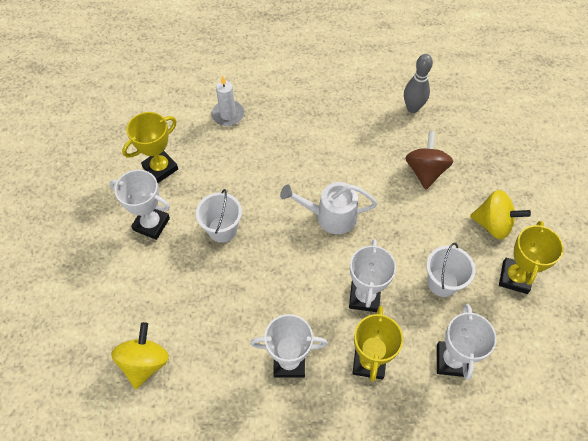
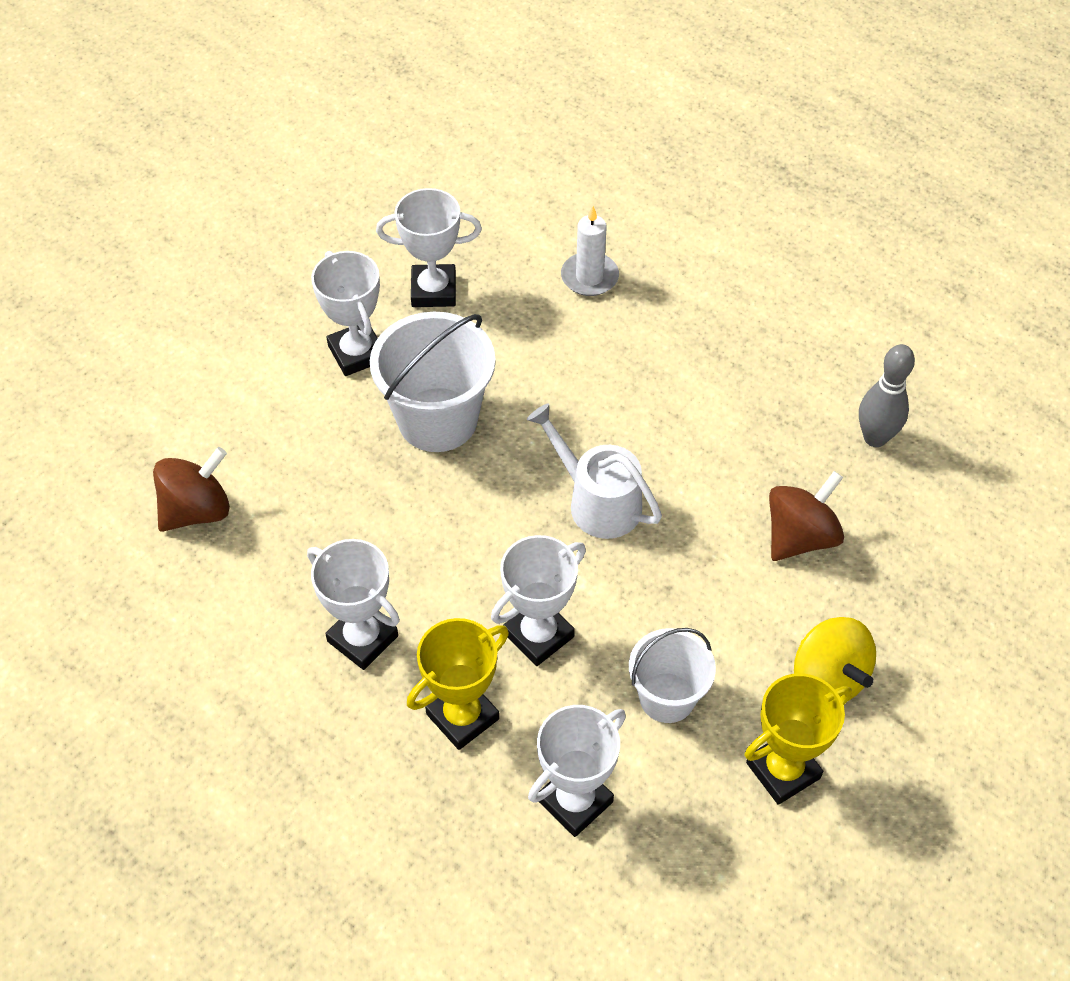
camera: 40 degrees right, 5 degrees down
yellow spinning top [111,322,169,389] -> brown spinning top [153,447,230,532]
yellow trophy [122,112,178,183] -> white trophy [376,188,482,307]
white bucket [196,189,242,243] -> white bucket [370,312,496,452], size x1.60

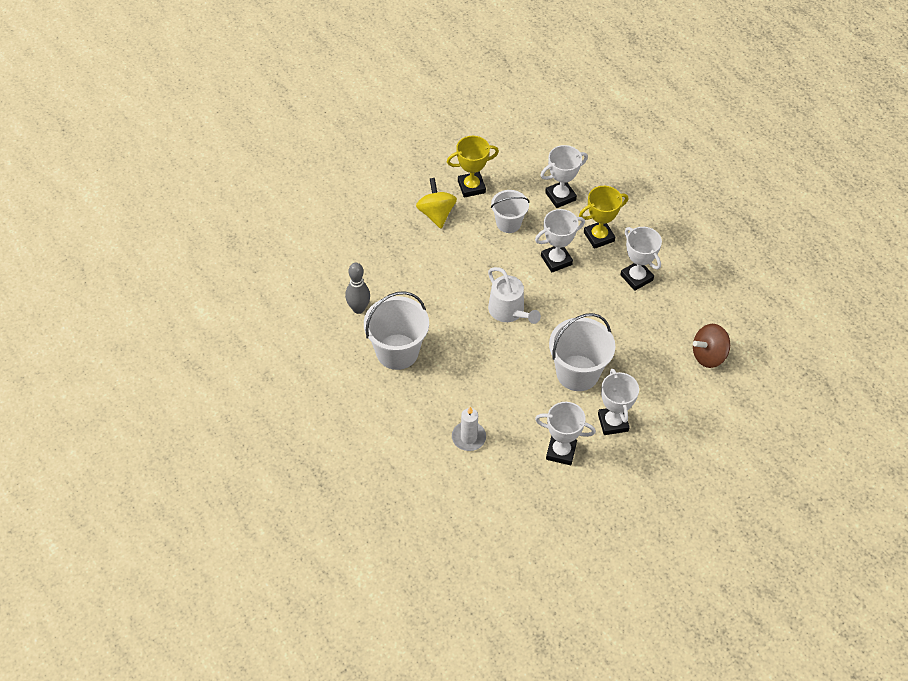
camera: 165 degrees left, 0 degrees up
brown spinning top [769,471,844,561] -> none
none -> white bucket [364,291,429,370]

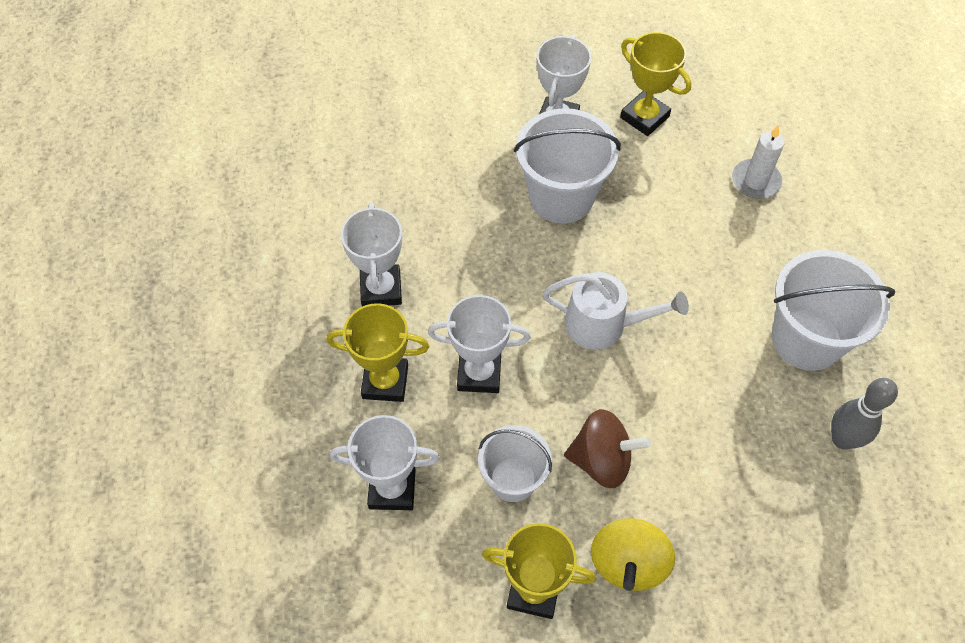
camera: 150 degrees left, 5 degrees up
white watering can [488,267,541,324] -> white watering can turned 105 degrees clockwise [542,272,689,350]
white trophy [535,402,596,465] -> yellow trophy [620,32,691,136]
brown spinning top [693,324,730,368] -> brown spinning top moved to [564,409,651,488]

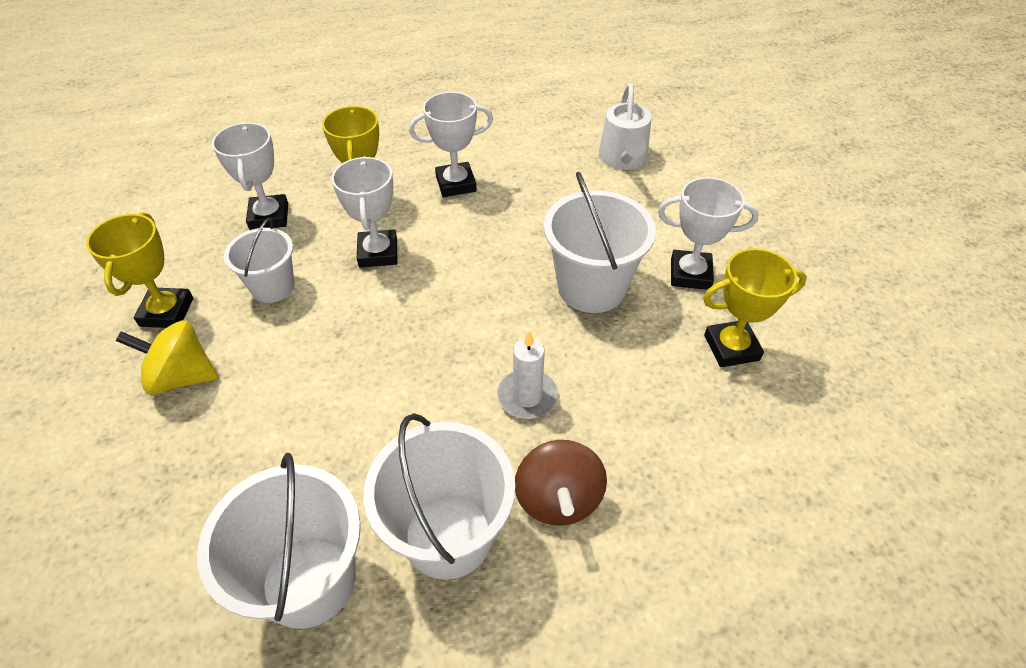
camera: 80 degrees right, 10 degrees down
white watering can [542,272,689,350] -> white watering can moved to [599,84,651,170]
brown spinning top [564,409,651,488] -> brown spinning top moved to [515,440,607,526]
yellow trophy [620,32,691,136] -> yellow trophy turned 45 degrees clockwise [703,248,807,367]
white candle [732,125,785,199] -> white candle moved to [497,331,558,419]
grey bowling pin [831,378,898,449] -> white bucket [197,453,361,629]

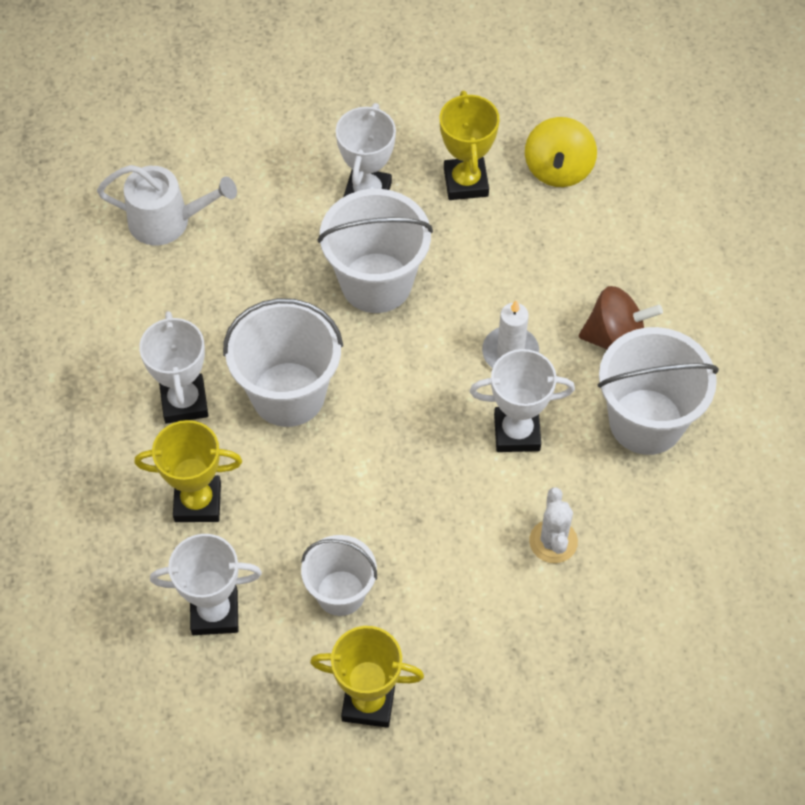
camera: 85 degrees left, 10 degrees up
yellow spinning top [116,321,218,395] -> yellow spinning top moved to [525,117,597,187]
white bucket [197,453,361,629] -> white bucket moved to [223,298,343,427]
white trophy [332,156,397,268] -> white trophy moved to [470,349,575,452]
none -> white cactus [529,487,578,563]

